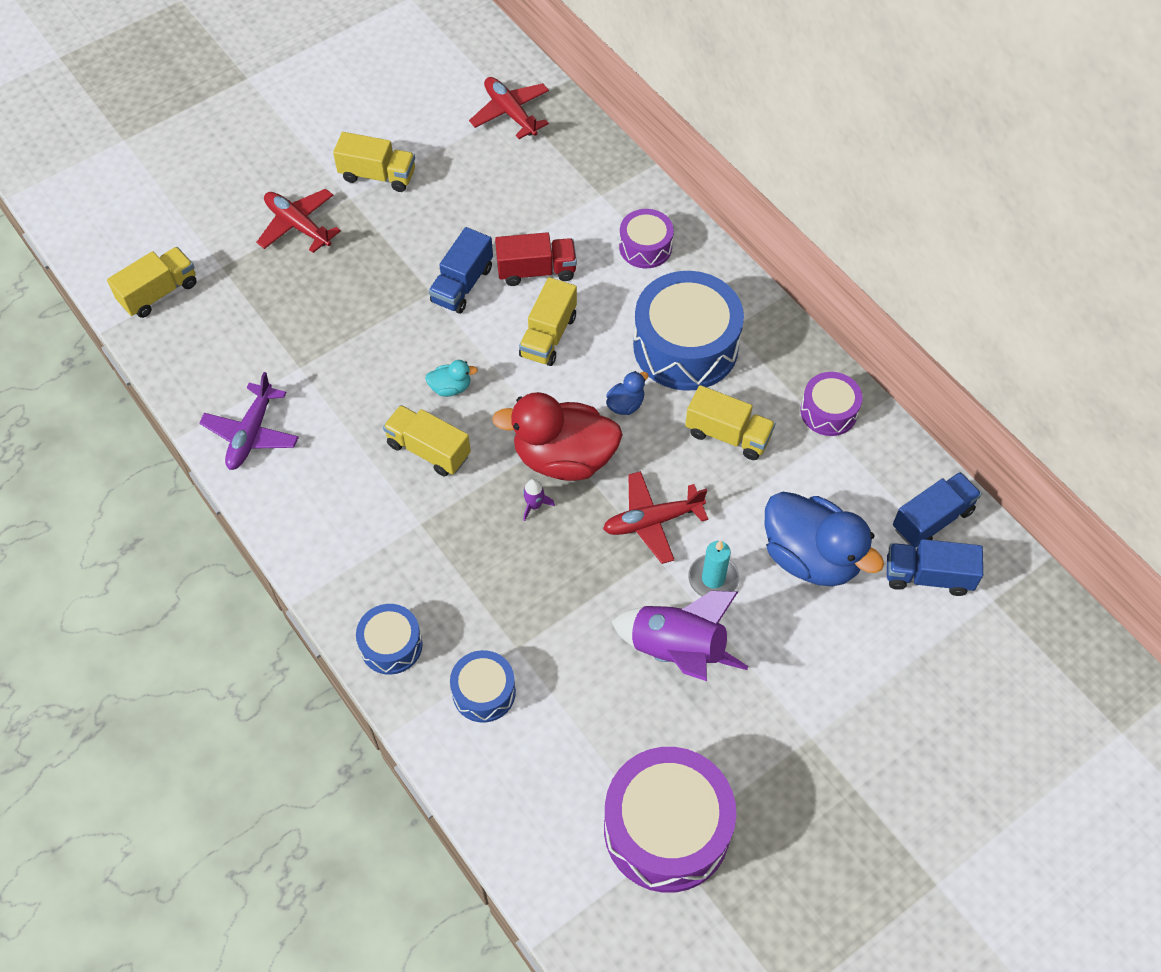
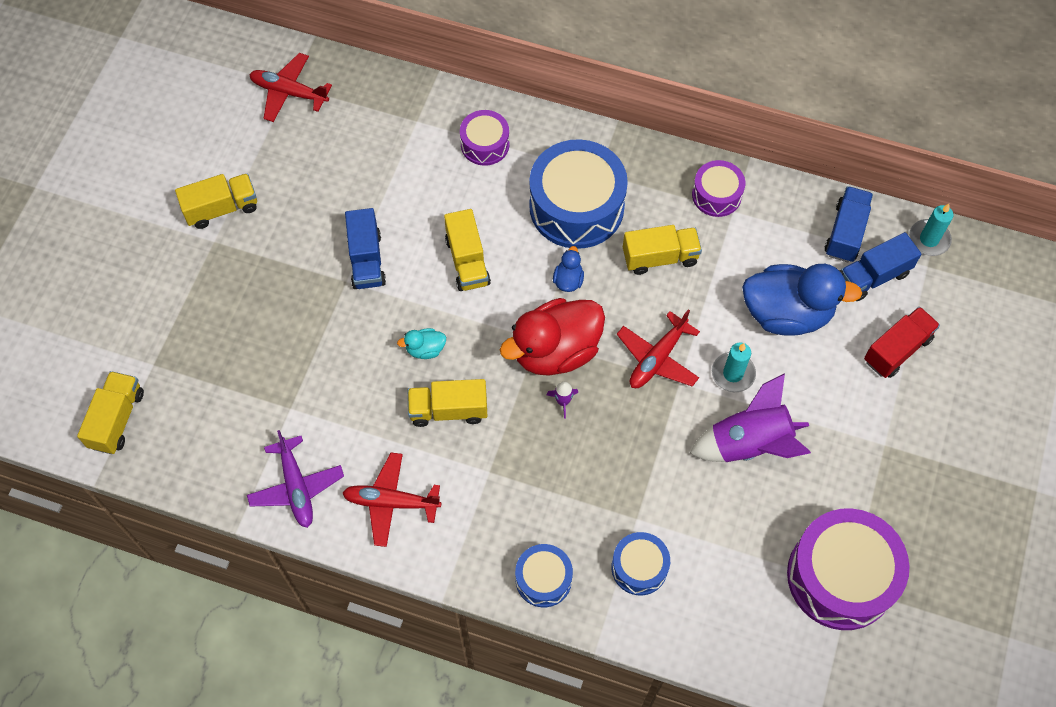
camera: 35 degrees left, 5 degrees up
red plane [256,189,341,253] -> red plane moved to [342,453,441,547]
turquoise duck [425,360,478,397] -> turquoise duck turned 150 degrees counterclockwise [397,328,446,359]
red truck [495,232,577,286] -> red truck moved to [864,307,940,378]
none -> turquoise candle [909,204,953,256]

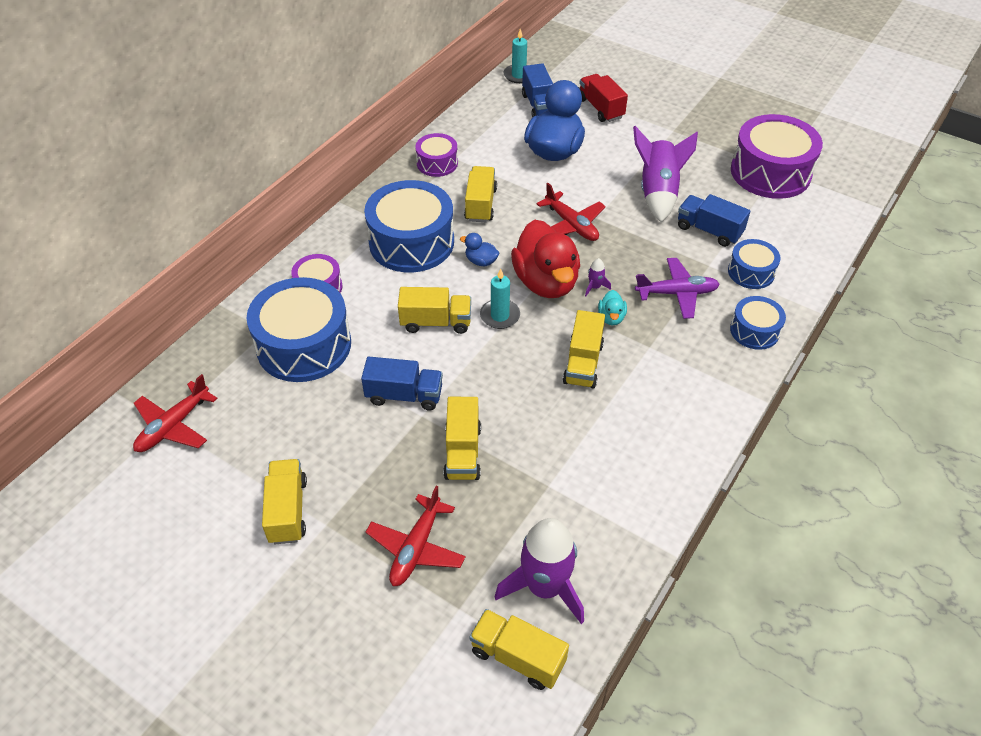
camera: 75 degrees left, 15 degrees down
purple plane [247,430,344,528] -> purple plane moved to [635,258,720,319]
red plane [342,453,441,547] -> red plane moved to [366,486,465,586]
turquoise duck [397,328,446,359] -> turquoise duck moved to [598,290,627,325]
turquoise candle [712,342,756,392] -> turquoise candle moved to [480,268,520,329]
blue truck [825,186,873,262] -> blue truck moved to [678,194,750,247]
none -> blue drum [247,277,351,382]
none -> yellow truck [443,397,481,480]
none -> purple rocket [495,518,584,624]

